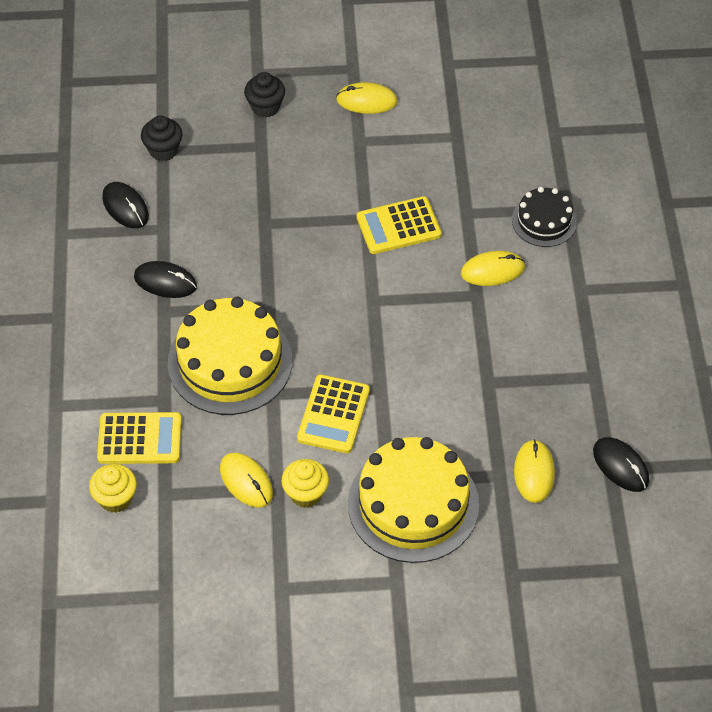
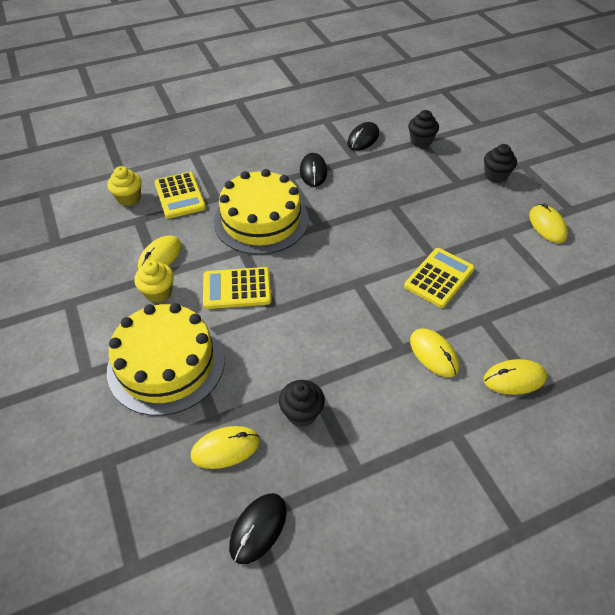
camera: 70 degrees right, 5 degrees down
yellow calculator [357,196,442,254] -> yellow calculator turned 75 degrees clockwise [404,248,475,308]
black cake [512,187,577,247] -> yellow mouse [484,359,547,395]
none -> black cupcake [279,380,325,427]

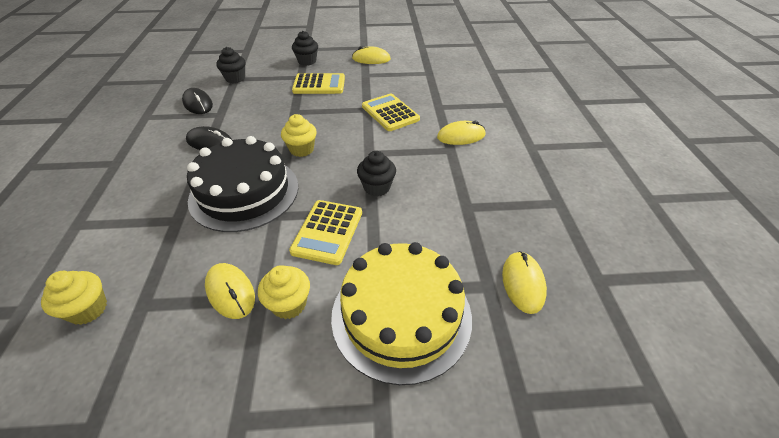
camera: 70 degrees left, 5 degrees down
yellow calculator [154,172,206,219] -> yellow calculator moved to [292,73,345,94]
yellow cake [214,169,309,255] -> black cake [187,136,298,232]
black mouse [229,493,287,564] -> none
black cupcake [279,380,325,427] -> black cupcake moved to [357,151,396,197]
yellow mouse [484,359,547,395] -> none
none -> yellow cupcake [281,114,317,157]

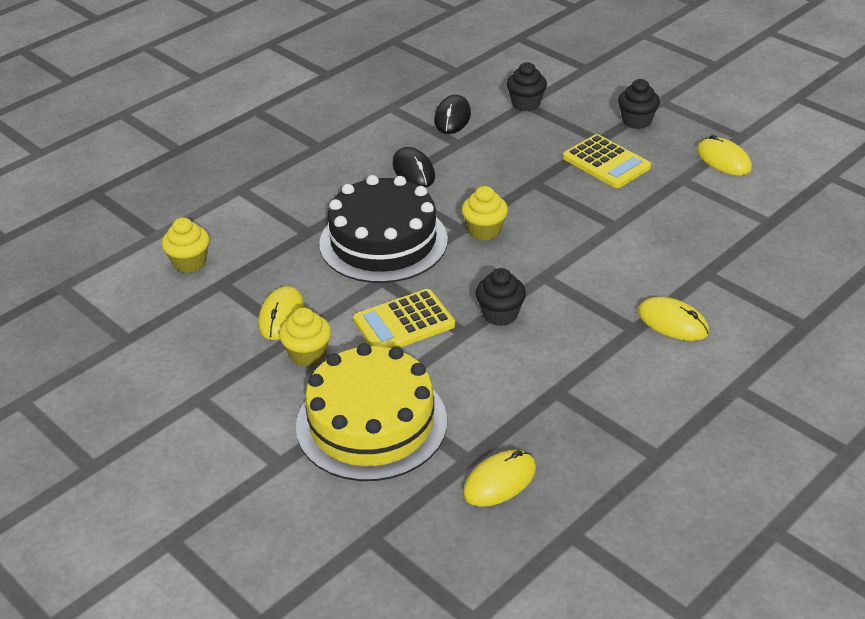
camera: 50 degrees right, 5 degrees down
yellow calculator [362,93,420,131] -> none

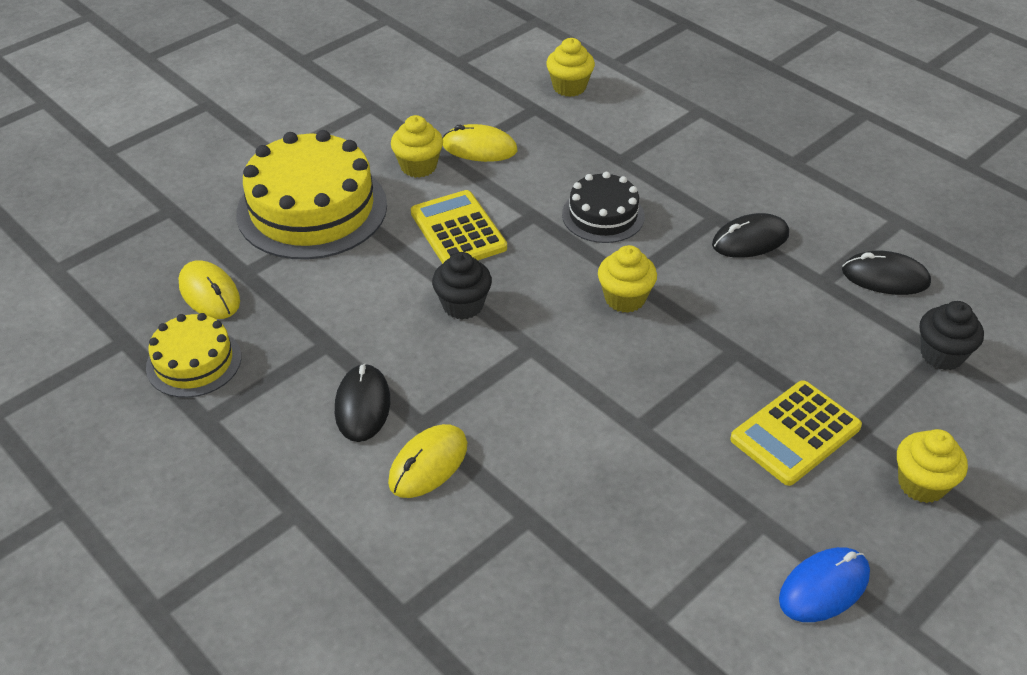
camera: 90 degrees right, 5 degrees up
black cake [319,175,448,283] -> black cake [562,172,645,243], size x0.55
black cupcake [618,79,660,129] -> yellow cupcake [897,429,968,503]
yellow mouse [697,135,752,176] -> blue mouse [779,547,870,622]
none -> yellow cake [146,313,241,398]
none -> black mouse [335,363,390,442]

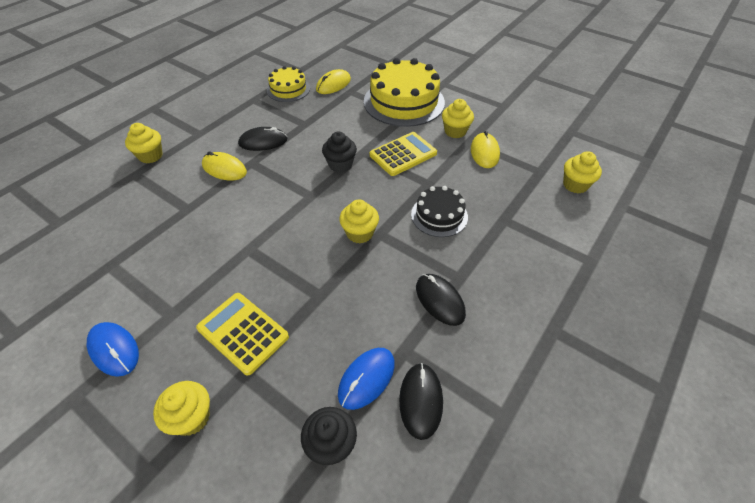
camera: 80 degrees right, 5 degrees up
none -> yellow cupcake [125,123,162,164]
none -> blue mouse [338,348,395,410]

